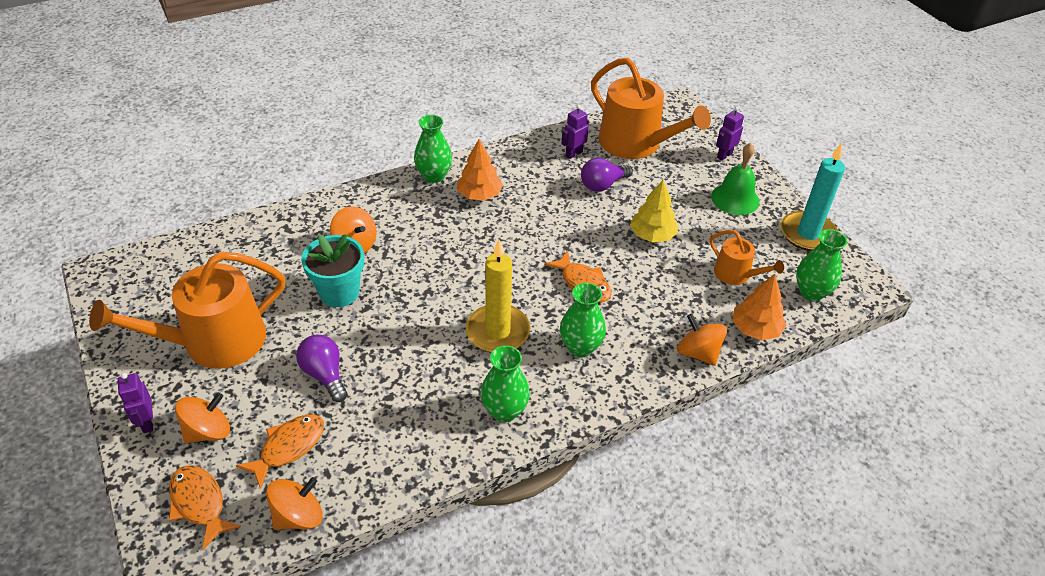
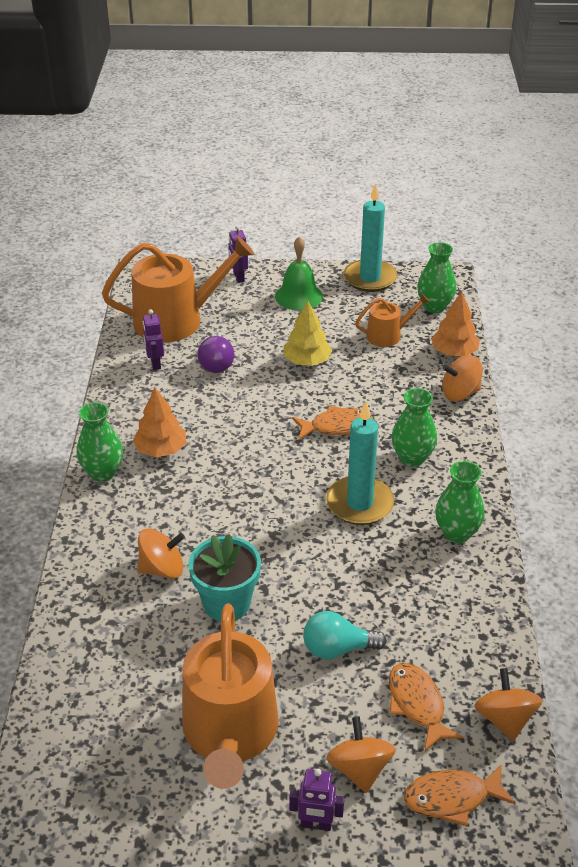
camera: 60 degrees left, 5 degrees down
purple light bulb [296,335,348,402] -> turquoise light bulb [303,611,387,660]
yellow candle [466,240,530,353] -> turquoise candle [326,401,394,525]

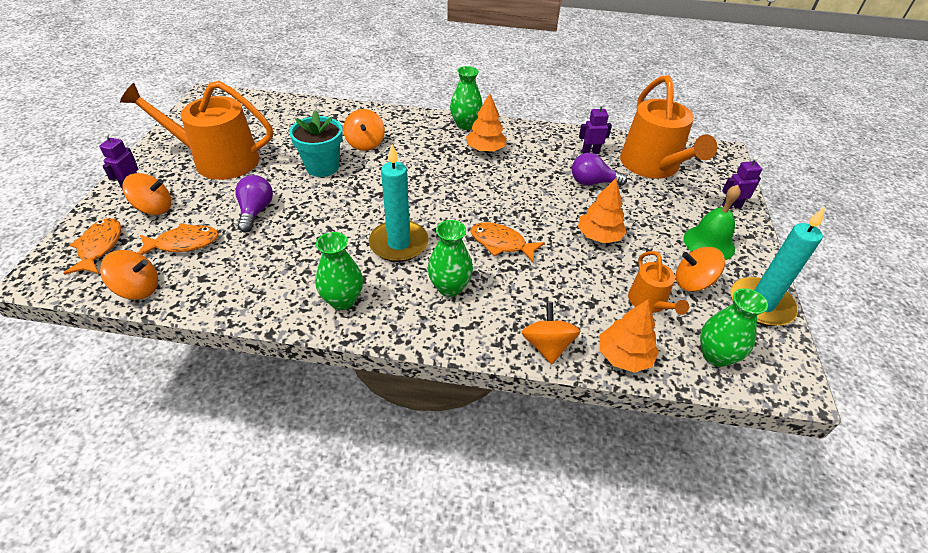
camera: 95 degrees right, 5 degrees up
yellow tree [284,301,332,366] -> orange tree [578,178,627,243]
orange fish [292,406,373,440] -> orange fish turned 120 degrees clockwise [470,222,545,263]
turquoise light bulb [303,611,387,660] -> purple light bulb [235,175,273,233]
none -> orange spinning top [676,247,725,291]

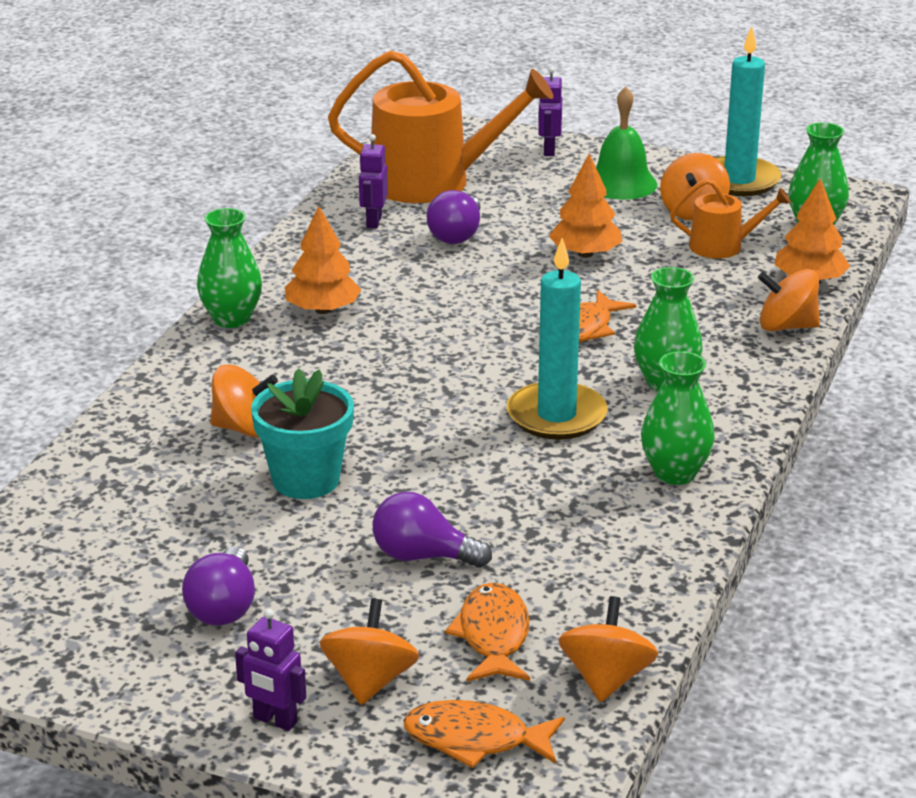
camera: 75 degrees left, 15 degrees down
orange watering can [120,81,273,180] -> purple light bulb [182,546,255,626]

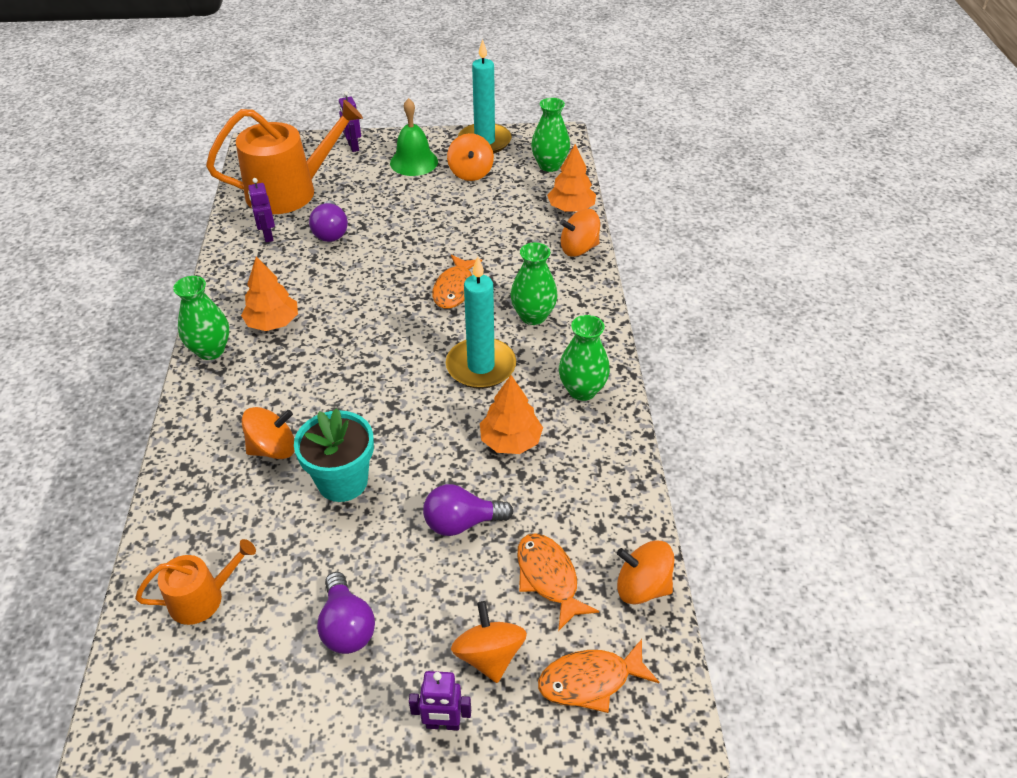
camera: 25 degrees left, 15 degrees up
orange tree [549,153,622,258] -> orange tree moved to [480,375,543,454]
orange spinning top [559,596,658,702] -> orange spinning top turned 60 degrees counterclockwise [617,541,674,605]
orange watering can [670,179,791,258] -> orange watering can moved to [135,539,256,625]

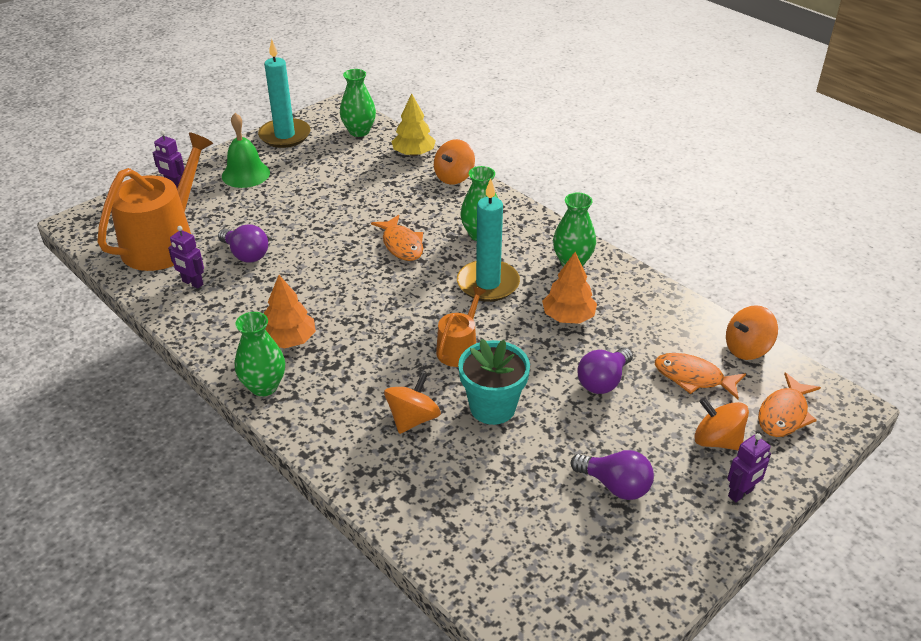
camera: 40 degrees left, 5 degrees down
orange watering can [135,539,256,625] -> orange watering can moved to [436,286,487,367]
orange spinning top [447,133,494,181] -> none
orange tree [547,144,596,212] -> yellow tree [391,94,436,156]

